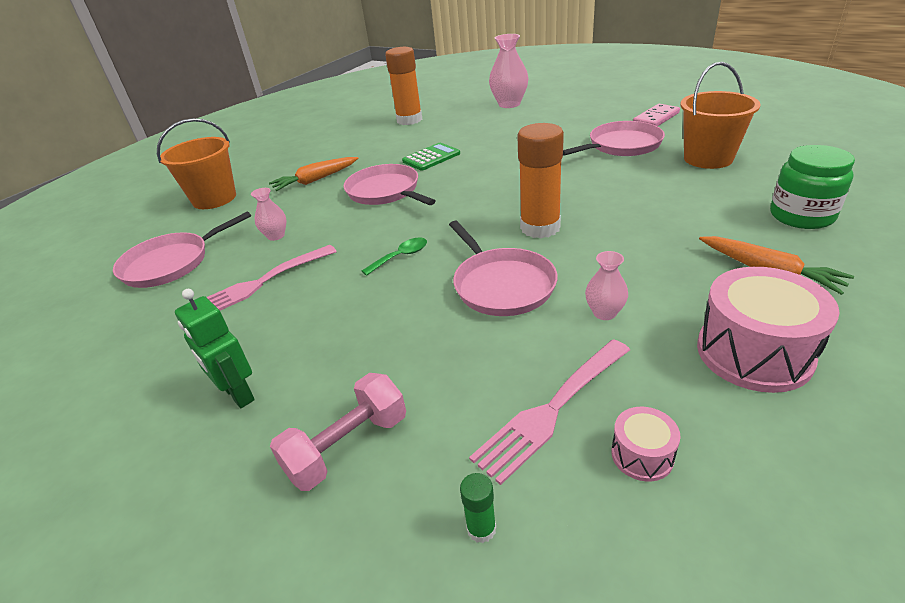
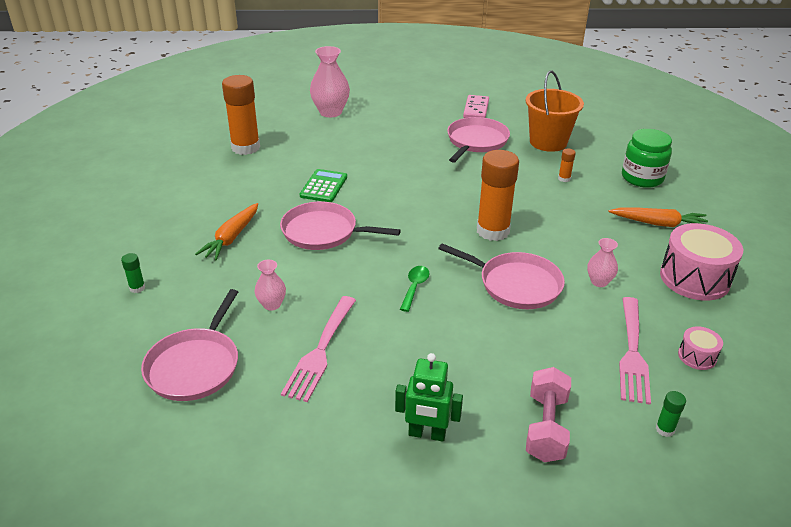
camera: 40 degrees left, 0 degrees up
orange bucket [157,118,236,209] -> green glue stick [121,253,145,293]
none -> orange glue stick [558,148,576,182]

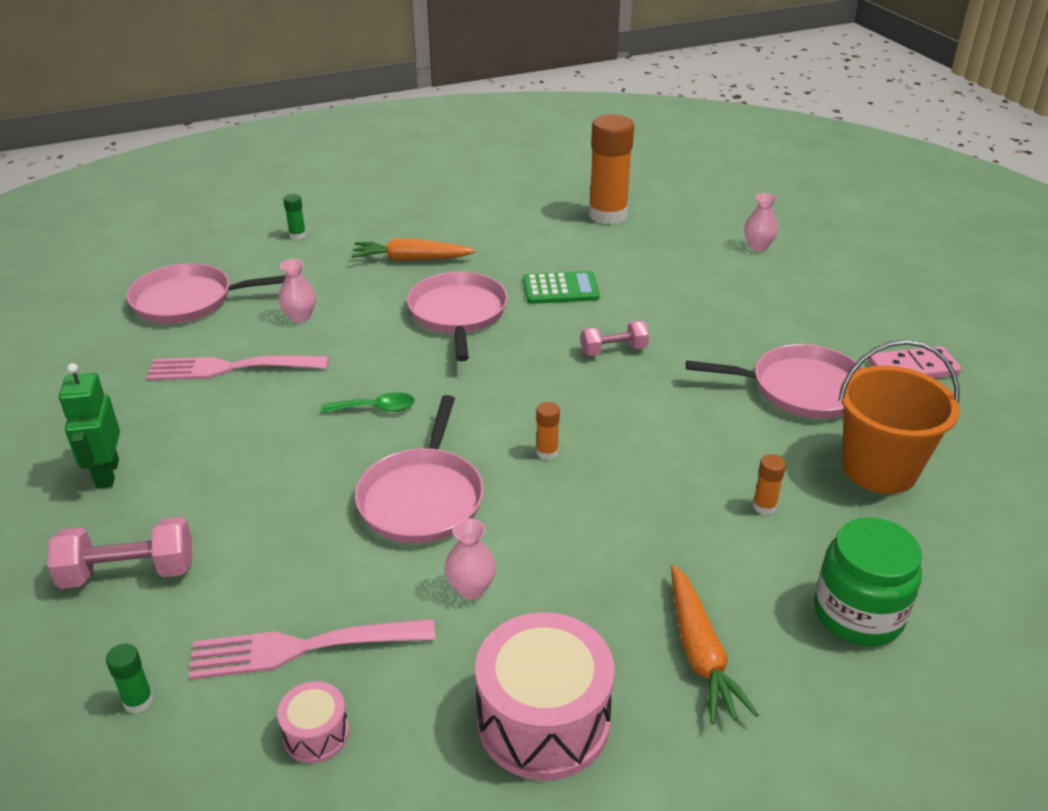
camera: 70 degrees right, 0 degrees up
pink vase [310,46,350,118] -> pink vase [744,193,778,251], size x0.54
orange glue stick [477,150,519,241] -> orange glue stick [536,402,560,460], size x0.41
none -> pink dumbbell [581,321,649,356]

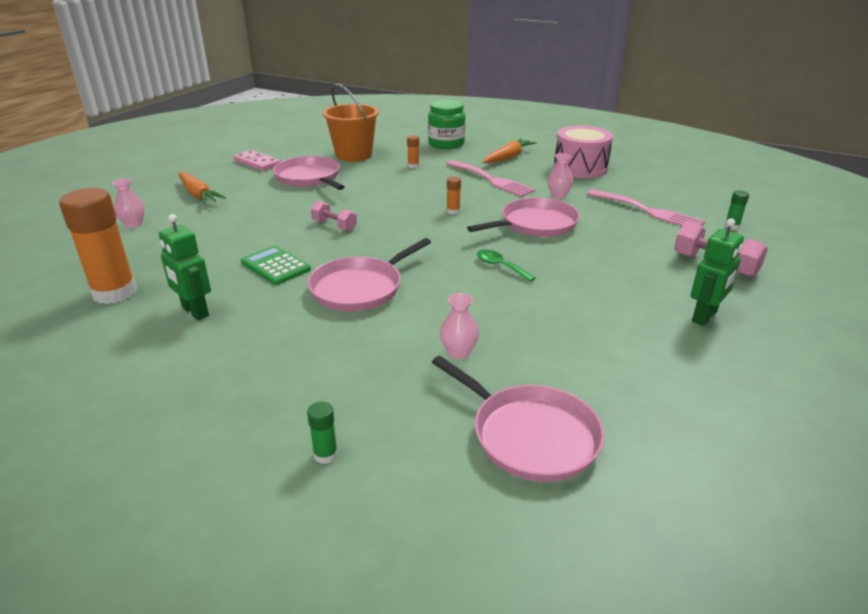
camera: 130 degrees left, 5 degrees down
pink fork [146,355,329,380] -> pink fork moved to [446,160,535,197]
pink drum [277,681,349,763] -> none
orange carrot [351,238,476,261] -> orange carrot moved to [178,172,226,204]
none -> green robot [159,214,211,320]

